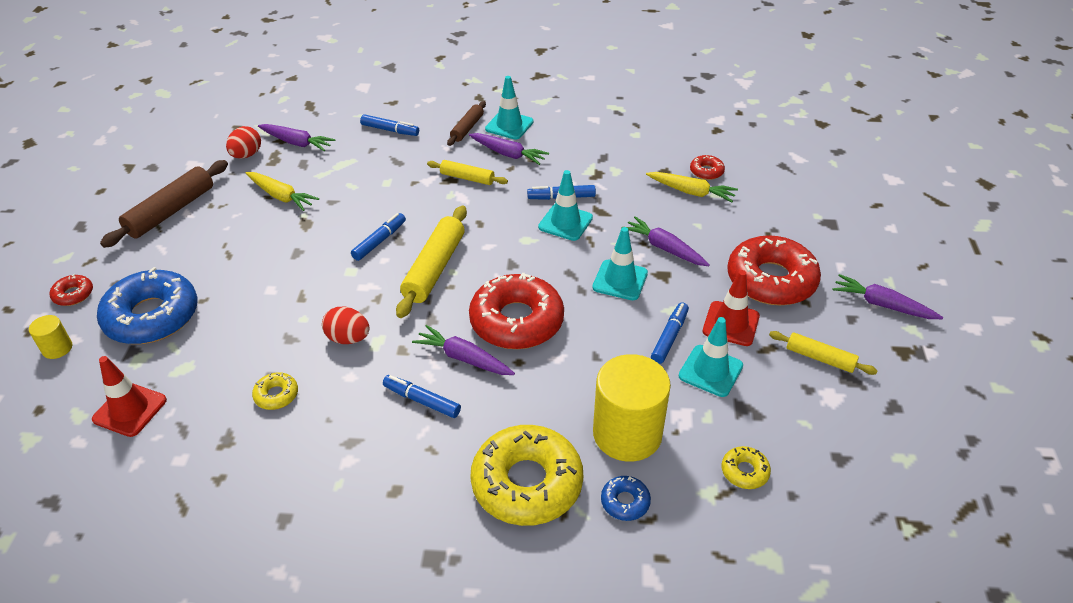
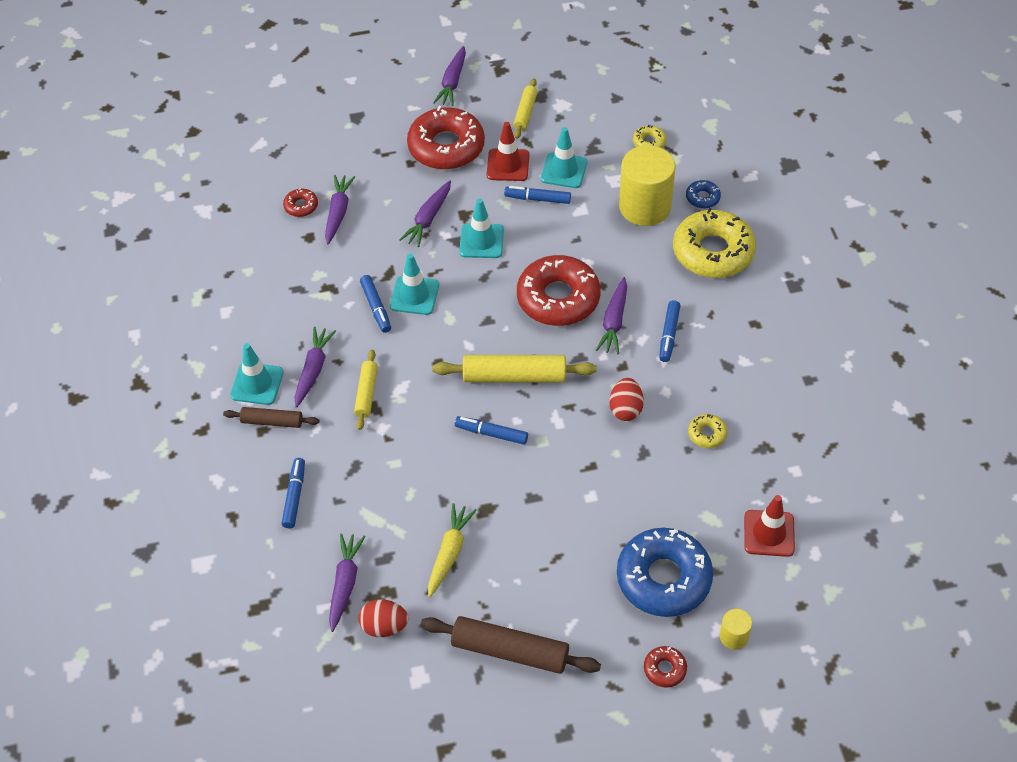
camera: 105 degrees left, 10 degrees up
yellow carrot [646,172,738,202] -> purple carrot [325,175,355,244]

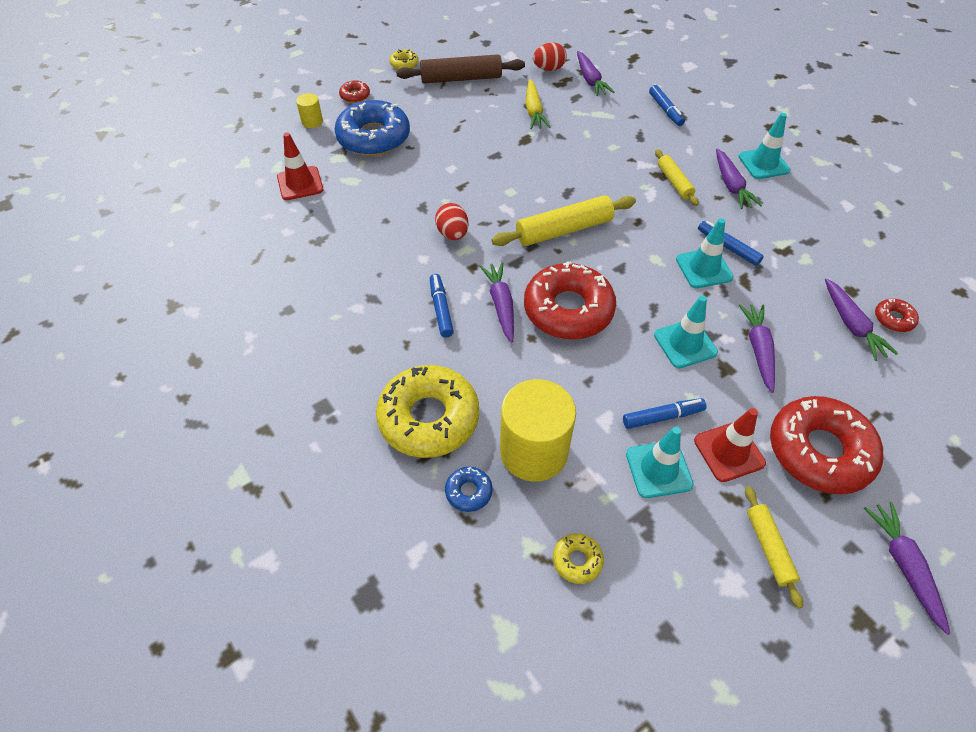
camera: 155 degrees right, 0 degrees up
brown rolling pin [223,407,319,428] -> none
blue marker [455,416,528,445] -> none
yellow donut [688,414,728,448] -> yellow donut moved to [389,49,419,70]

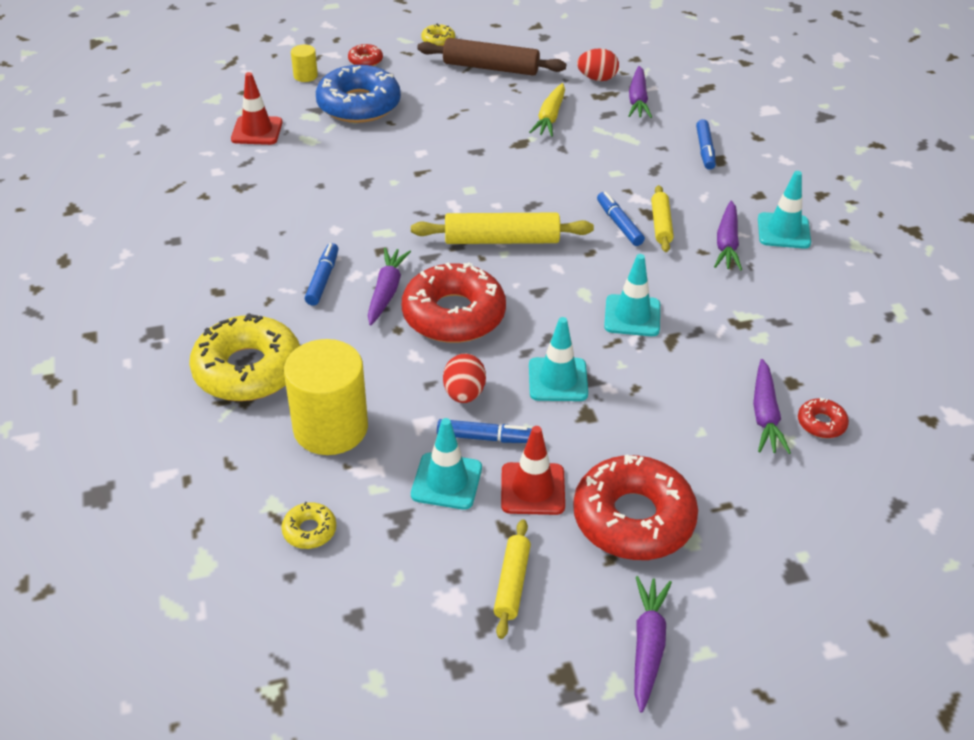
camera: 20 degrees right, 10 degrees down
red egg [435,203,468,240] -> red egg moved to [443,354,486,403]
blue donut [445,467,493,512] -> none
blue marker [698,221,764,266] -> blue marker moved to [597,192,645,246]
purple carrot [739,304,775,393] -> none

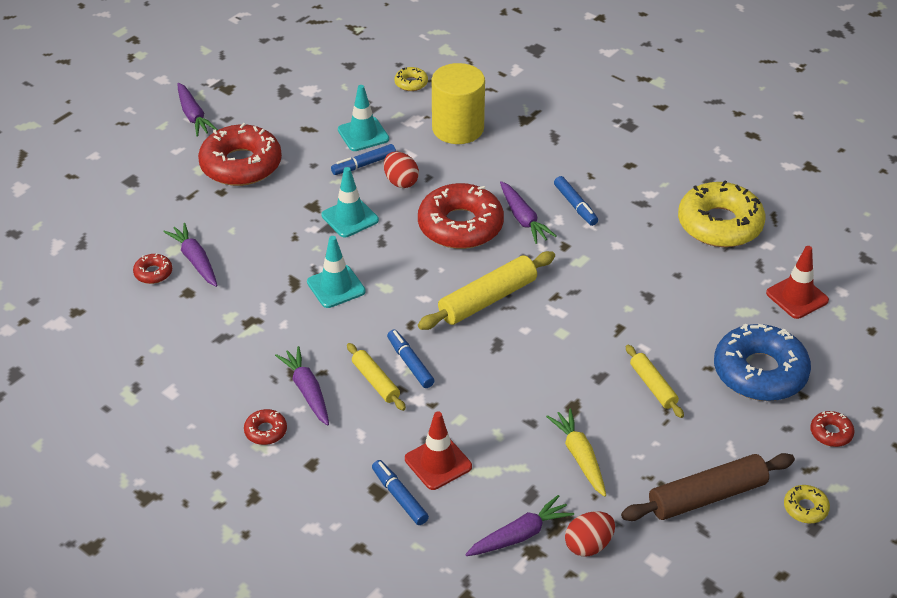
camera: 145 degrees right, 0 degrees up
yellow donut [189,313,300,401] -> yellow donut moved to [678,181,765,247]
yellow cylinder [291,44,318,82] -> none
yellow rolling pin [494,519,531,639] -> yellow rolling pin moved to [626,345,684,418]
red traffic cone [501,426,565,515] -> red traffic cone moved to [405,411,472,490]
blue marker [597,192,645,246] -> blue marker turned 150 degrees counterclockwise [387,330,435,388]
purple carrot [629,66,652,118] -> purple carrot turned 90 degrees clockwise [465,495,574,556]
turquoise traffic cone [758,171,811,249] -> red donut [244,409,287,445]

